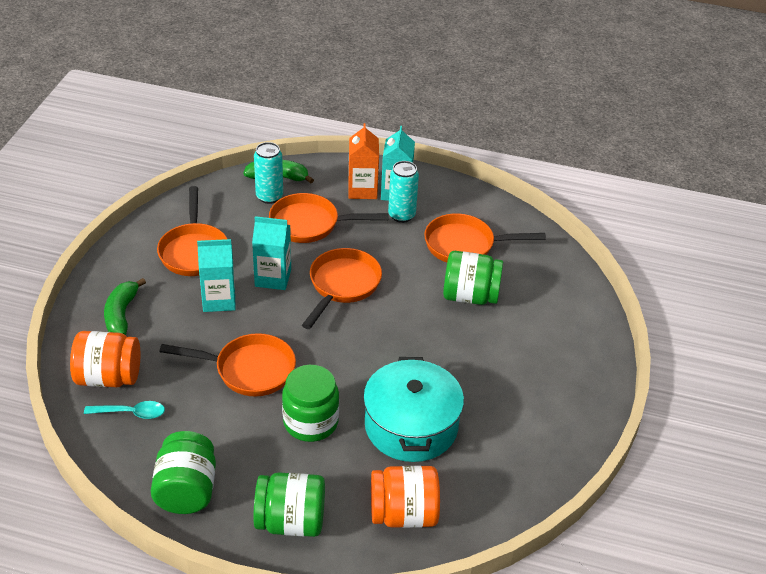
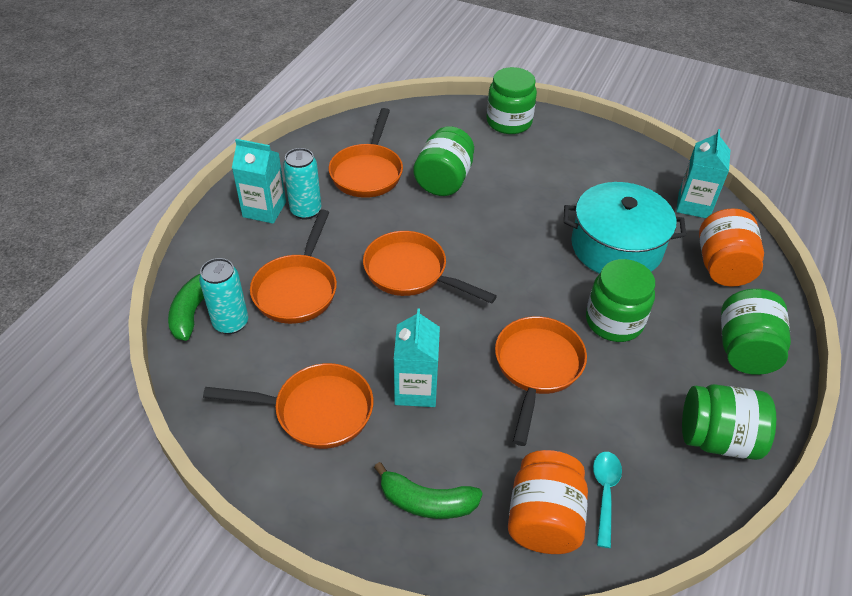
camera: 80 degrees left, 5 degrees up
turquoise carton [252,216,291,290] -> turquoise carton moved to [676,129,730,218]
orange carton [348,123,379,199] -> none
none -> green jar [486,67,537,134]

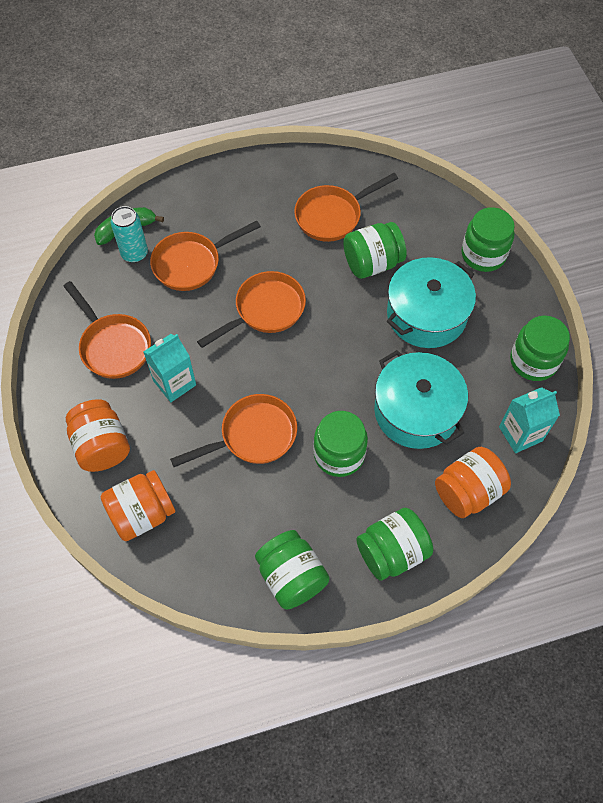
camera: 50 degrees right, 15 degrees up
turquoise carton [232,139,286,224] -> none
turquoise can [283,148,321,220] -> none
orange pan [363,231,497,304] -> orange pan turned 60 degrees clockwise [197,271,306,348]
green banana [374,462,483,519] -> orange jar [66,399,130,472]
turquoise spoon [593,452,622,548] -> none
none -> turquoise pot [387,257,476,348]
none -> green jar [510,316,570,381]

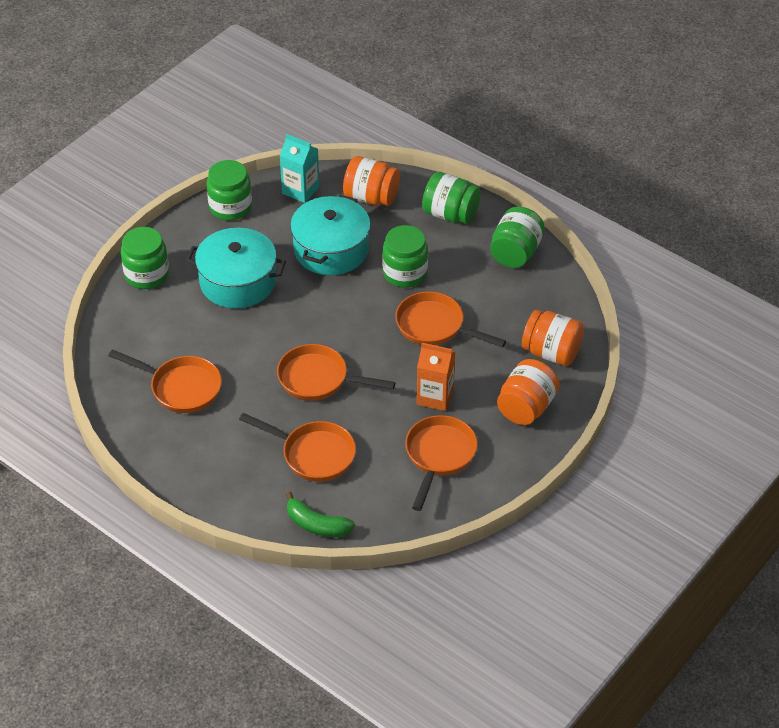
camera: 125 degrees left, 15 degrees down
turquoise can [111,206,148,263] -> none
turquoise carton [144,334,196,402] -> orange carton [417,343,455,411]
green jar [343,222,407,279] -> none

